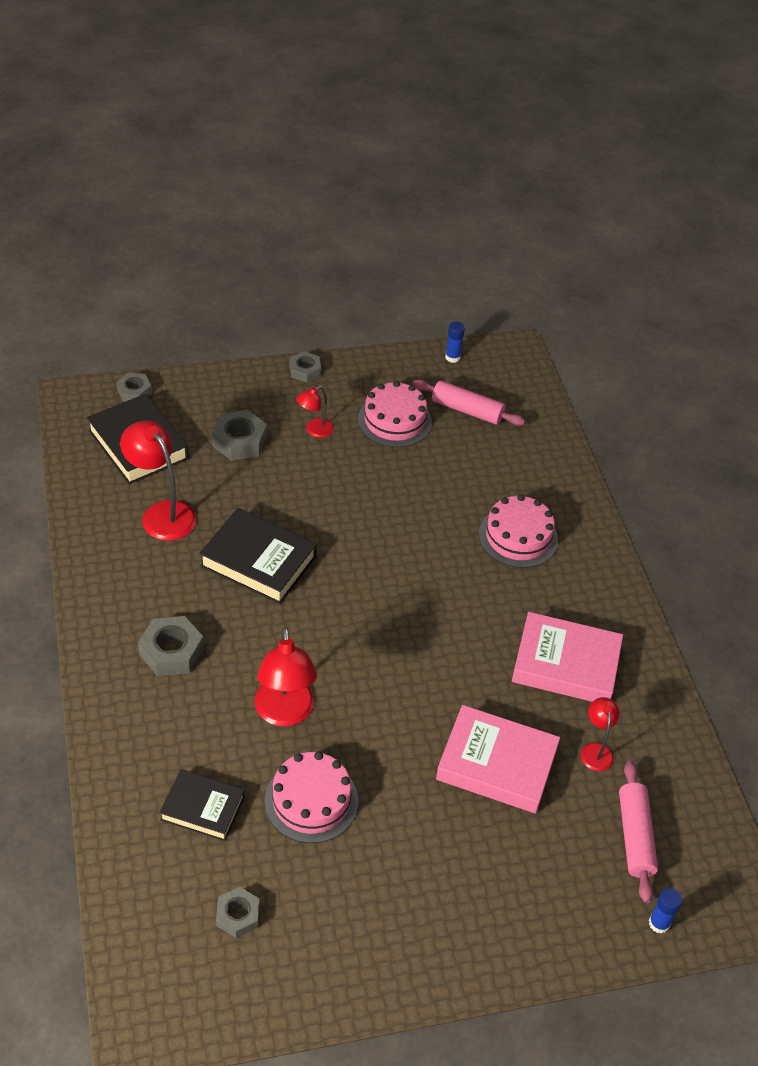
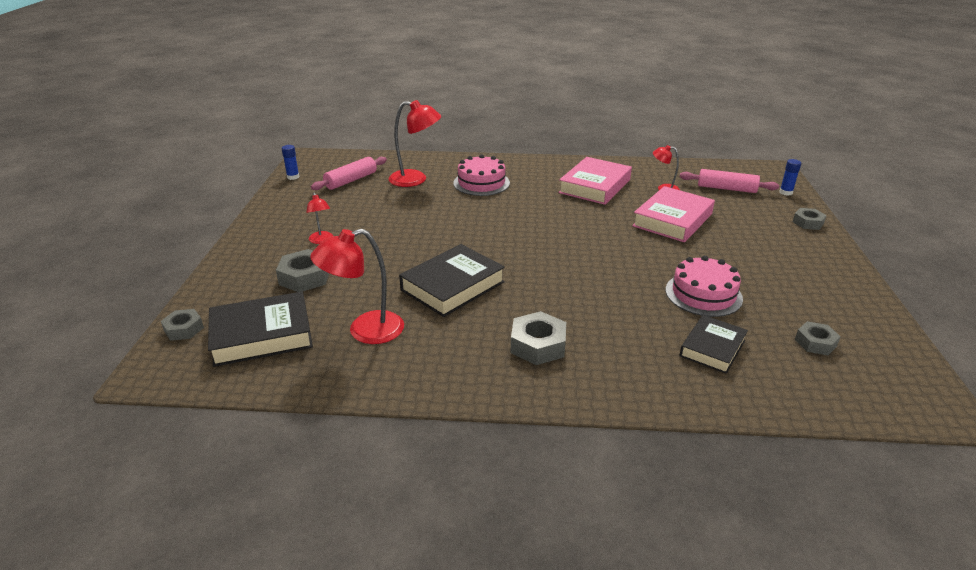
camera: 70 degrees left, 15 degrees down
red lamp [255,627,317,726] -> red lamp moved to [389,100,441,187]
grey nut [290,351,321,383] -> grey nut moved to [793,208,827,230]
pink cake [358,381,432,447] -> none

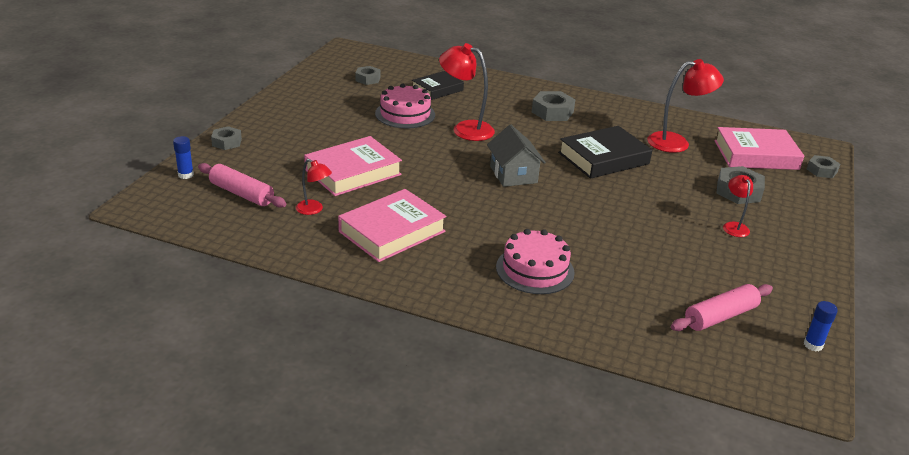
camera: 165 degrees left, 0 degrees up
black book [208,291,313,367] -> pink book [714,127,804,170]
red lamp [389,100,441,187] -> red lamp moved to [439,43,495,141]
none -> grey house [487,125,546,187]

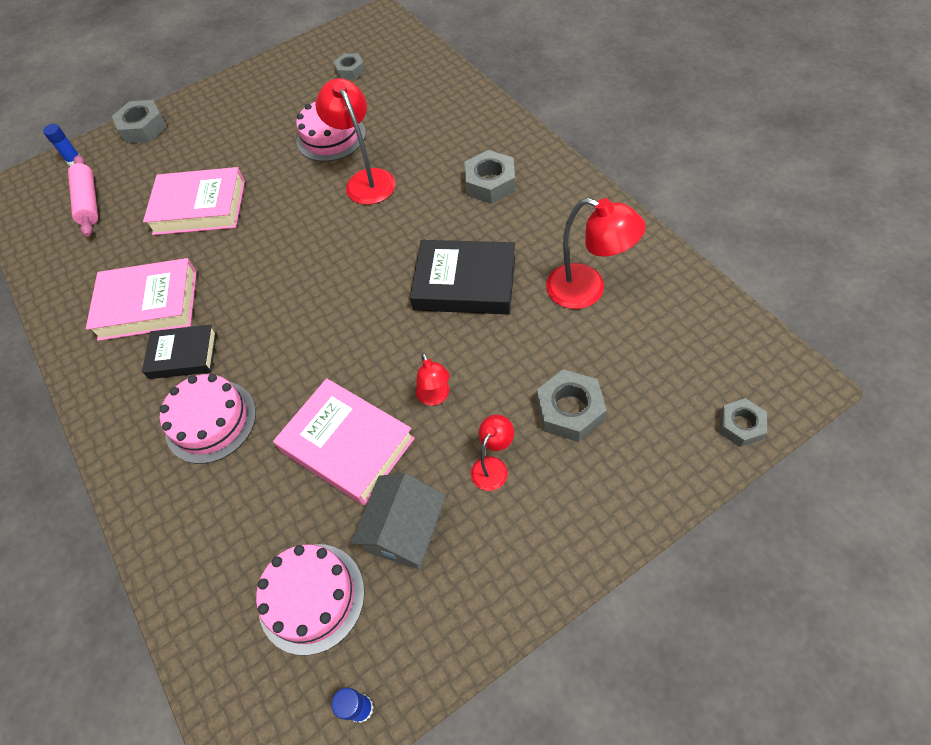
camera: 45 degrees right, 25 degrees up
grey nut [211,126,242,150] -> grey nut [112,100,167,143], size x1.55
red lamp [296,159,332,215] -> red lamp moved to [416,353,450,406]
black book [412,71,464,100] -> black book moved to [142,325,217,379]
grey house [487,125,546,187] -> grey house moved to [351,473,445,570]
pink rolling pin [671,284,773,331] -> pink cake [256,544,365,655]
pink book [714,127,804,170] -> pink book moved to [273,378,415,506]

